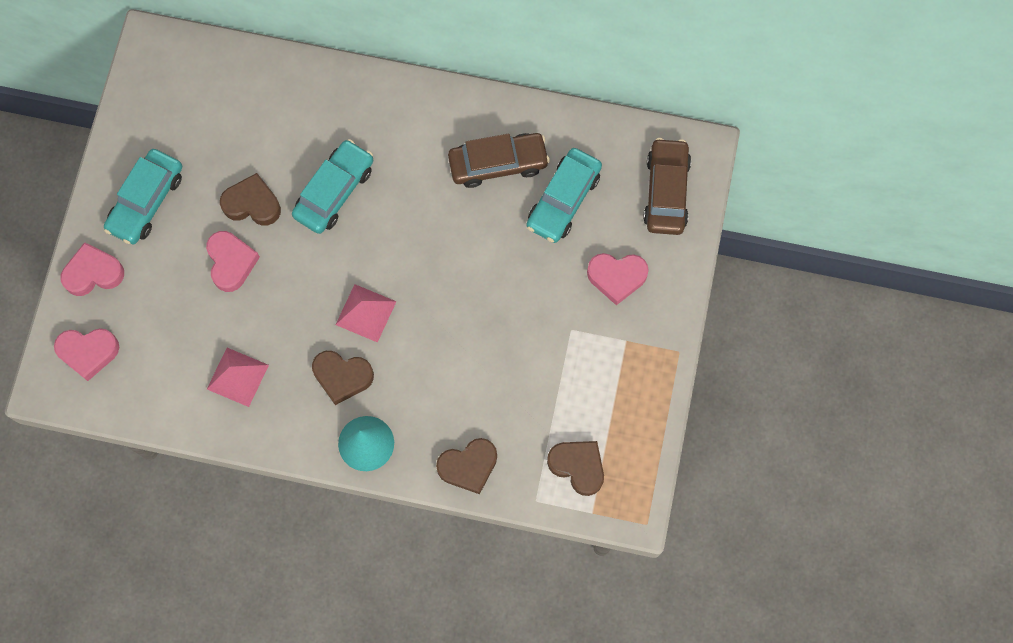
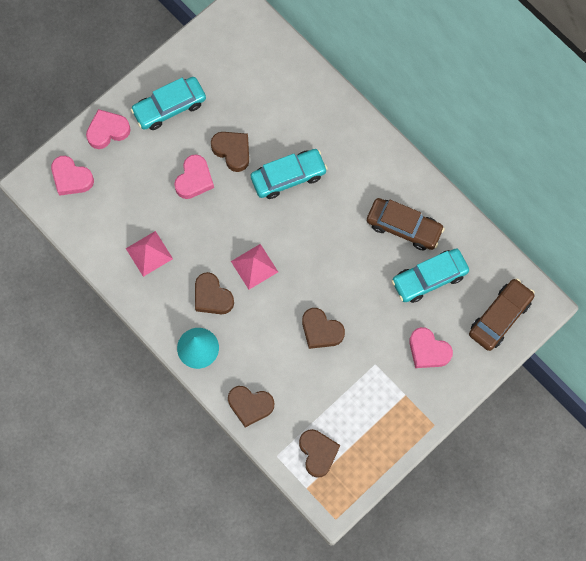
camera: 35 degrees right, 0 degrees up
pink heart [60,242,124,296] -> pink heart turned 45 degrees counterclockwise [86,109,131,149]
none -> brown heart [302,308,345,349]

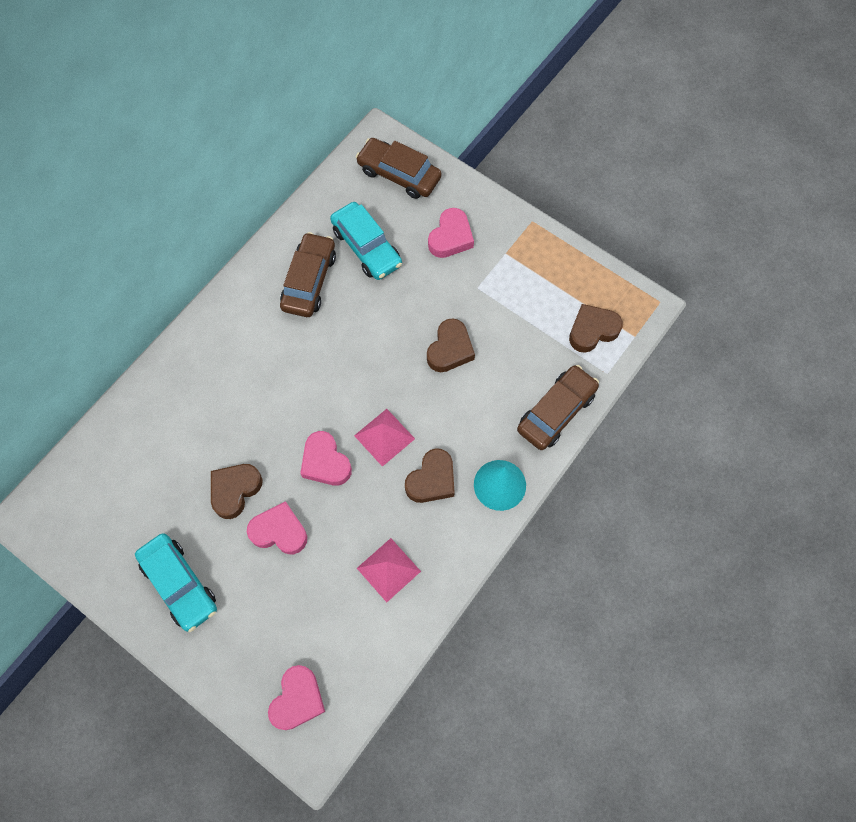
camera: 100 degrees left, 5 degrees down
pink heart [86,109,131,149] -> pink heart moved to [300,431,352,486]
brown heart [228,386,274,427] -> brown car [517,365,599,450]
turquoise car [251,149,328,199] -> none

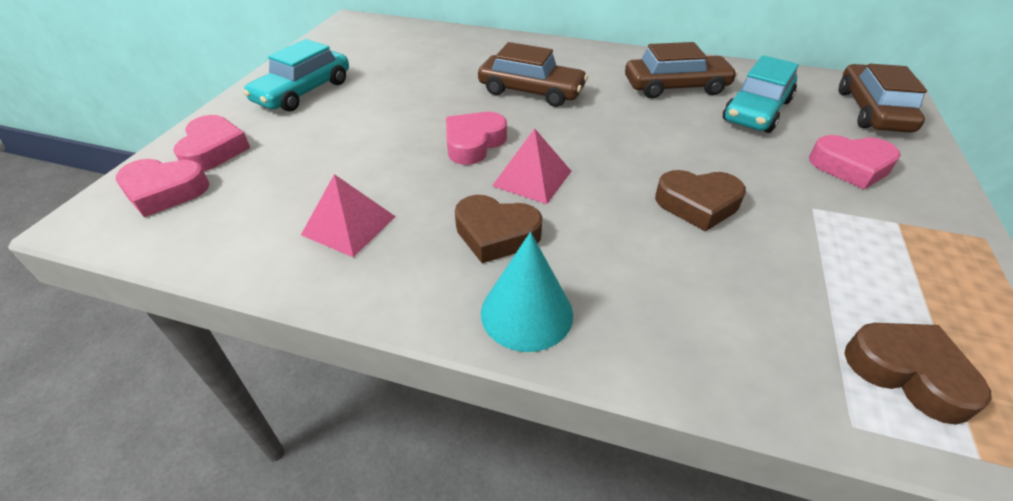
camera: 70 degrees right, 25 degrees down
brown heart [211,464,263,519] -> none
pink heart [247,501,307,554] -> pink heart moved to [173,115,250,171]
brown car [517,365,599,450] -> brown car moved to [478,42,588,107]

